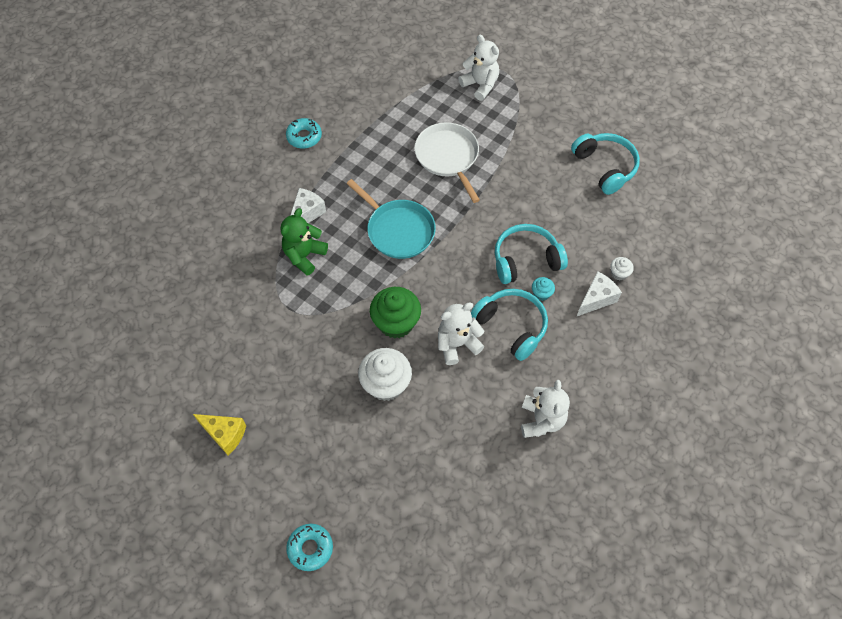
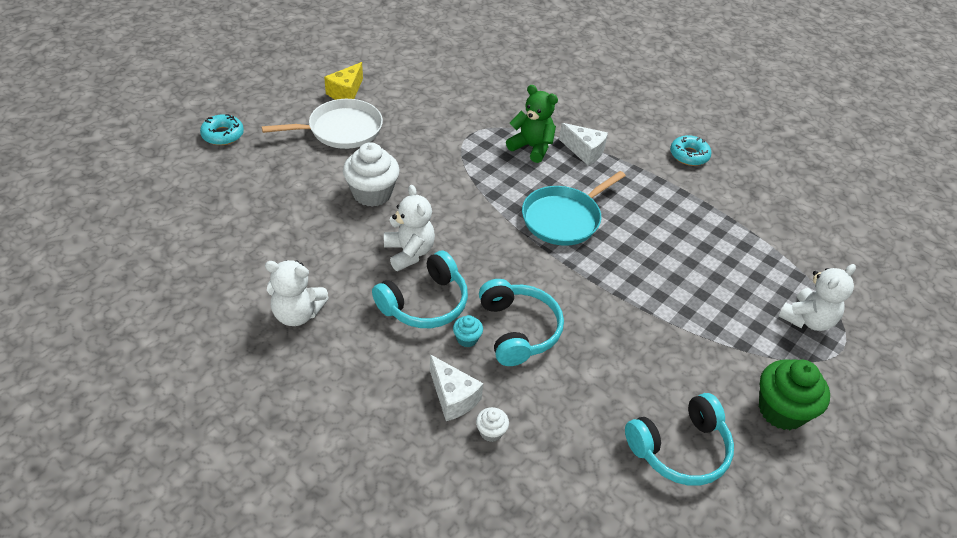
camera: 90 degrees right, 15 degrees down
green cupcake [370,287,421,339] -> green cupcake moved to [759,359,830,430]
white pan [414,123,480,203] -> white pan moved to [262,99,383,149]

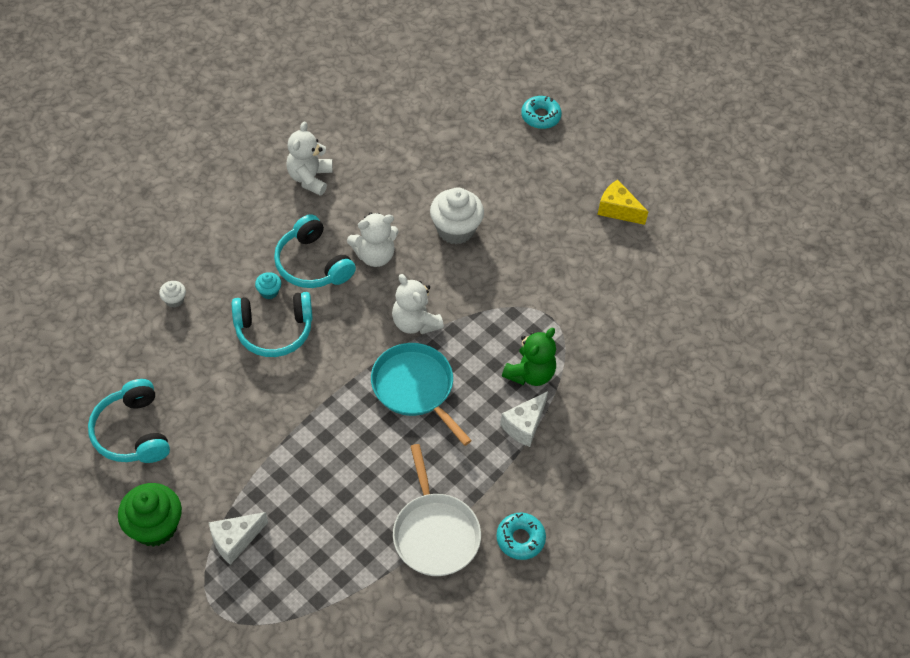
camera: 95 degrees right, 10 degrees up
white pan [262,99,383,149] -> white pan moved to [393,444,481,576]
white cheese [430,355,483,421] -> white cheese moved to [209,512,268,565]
white teddy bear [778,264,856,331] -> white teddy bear moved to [392,274,444,334]

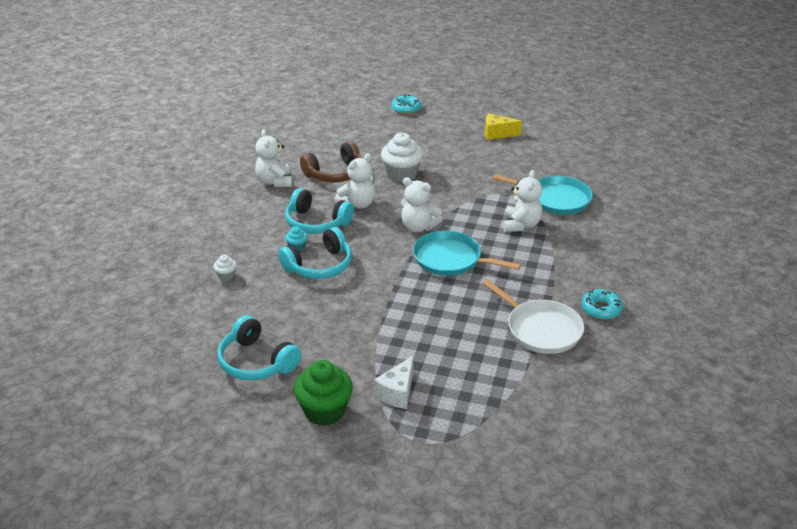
camera: 25 degrees left, 20 degrees down
white cheese [500,391,548,447] -> none
green teddy bear [502,328,556,386] -> white teddy bear [503,170,542,232]
none -> brown headphones [300,141,362,182]
none -> turquoise pan [493,174,593,215]

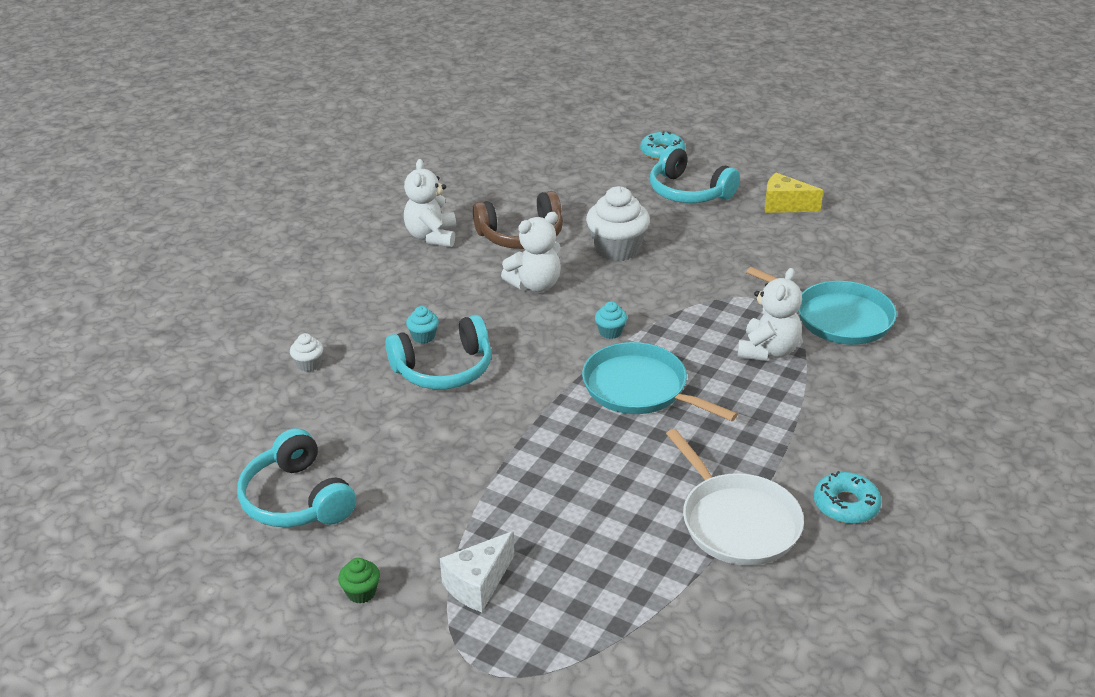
camera: 15 degrees right, 0 degrees up
turquoise headphones [285,188,354,234] -> turquoise headphones moved to [650,146,740,203]
green cupcake [294,360,353,426] -> green cupcake [338,558,380,604], size x0.47
white teddy bear [401,177,442,232] -> turquoise cupcake [595,301,627,339]

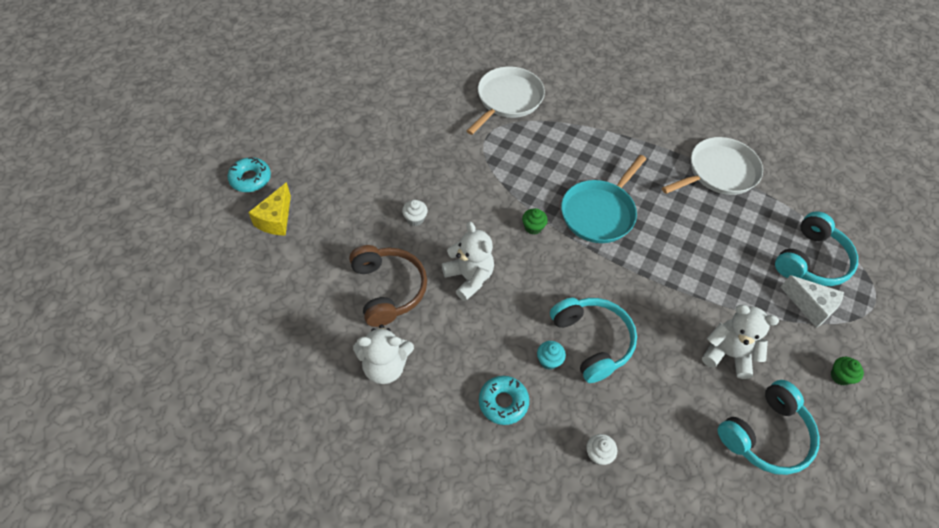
camera: 95 degrees left, 20 degrees up
white cupcake [586,186,650,261] -> white cupcake [402,200,428,226], size x0.47
turquoise cupcake [595,301,627,339] -> green cupcake [522,208,548,235]
turquoise headphones [650,146,740,203] -> turquoise headphones moved to [775,211,858,286]
white teddy bear [738,268,802,361] -> white teddy bear moved to [702,305,779,379]
turquoise pan [746,267,897,345] -> white pan [467,67,545,135]
yellow cheese [765,173,823,213] -> yellow cheese moved to [248,182,291,236]
turquoise donut [814,471,882,524] -> turquoise donut moved to [479,376,529,425]

